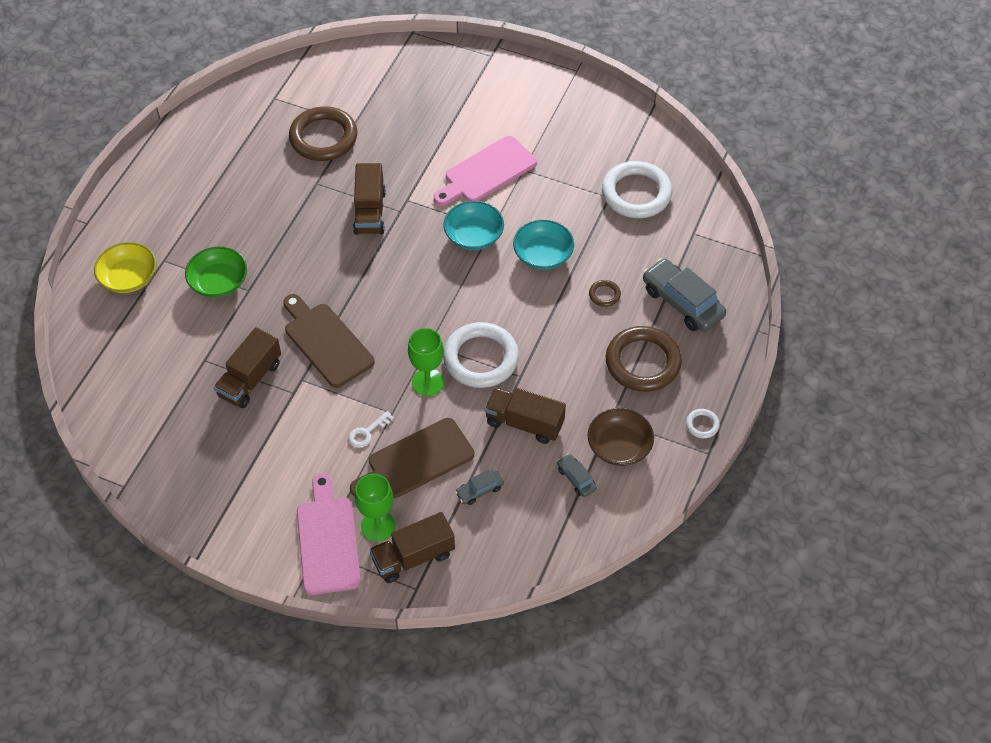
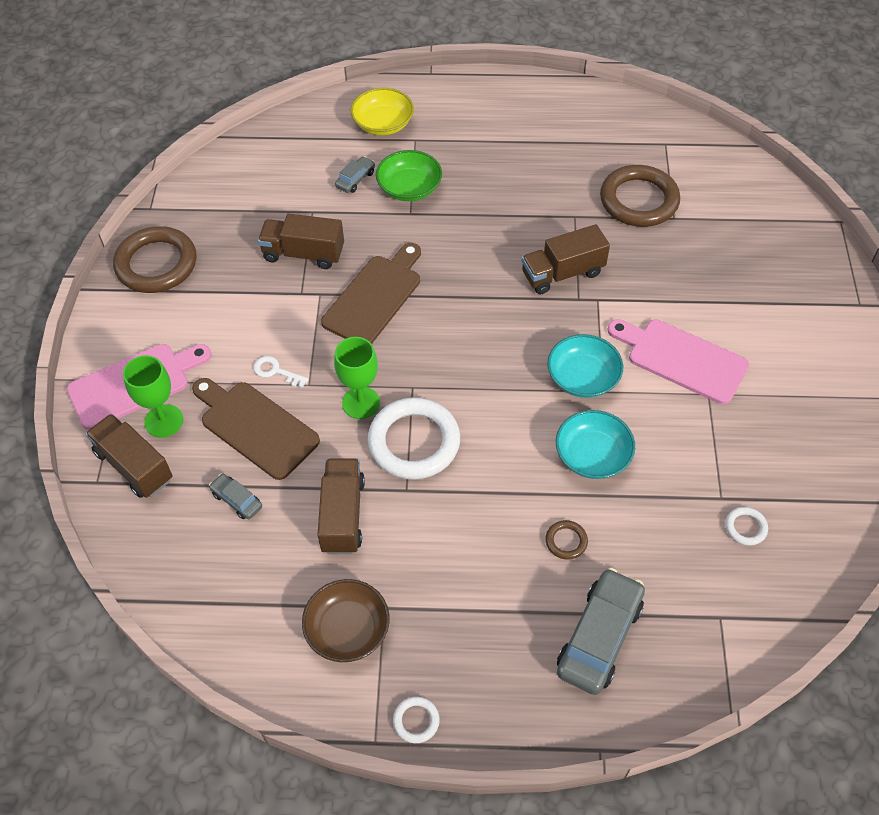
camera: 70 degrees right, 0 degrees up
grey car [557,454,597,497] -> grey car moved to [335,156,375,193]
white ring [602,161,672,218] -> white ring [725,507,768,546], size x0.43
brown ring [606,326,682,392] -> brown ring moved to [113,226,197,293]

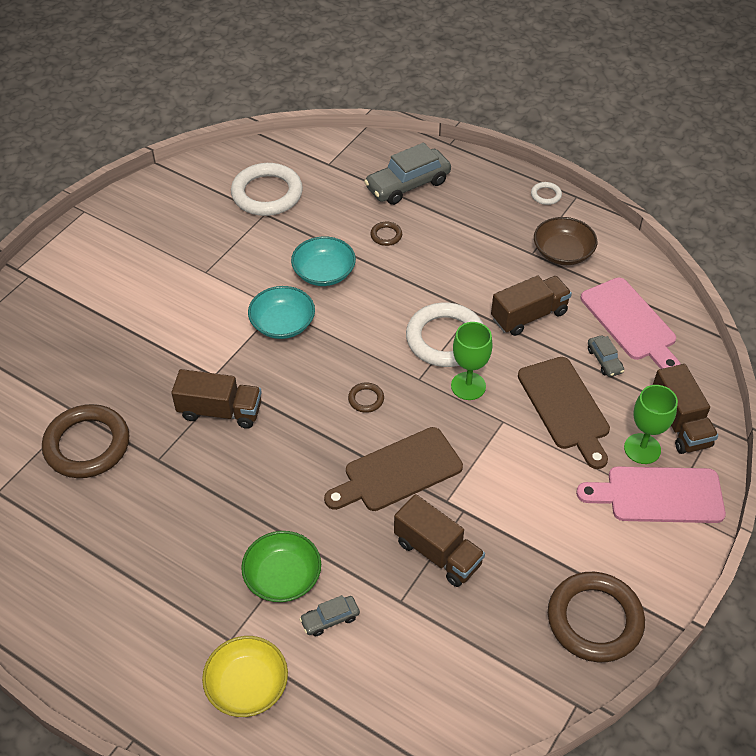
camera: 150 degrees left, 5 degrees down
white key [254,356,309,388] -> none
brown truck [317,458,365,554] -> brown truck turned 150 degrees counterclockwise [491,275,572,336]
pink cutting board [607,319,749,404] -> pink cutting board moved to [581,277,681,369]
white ring [725,507,768,546] -> white ring [231,163,303,216], size x2.31
none -> brown ring [348,383,384,413]

